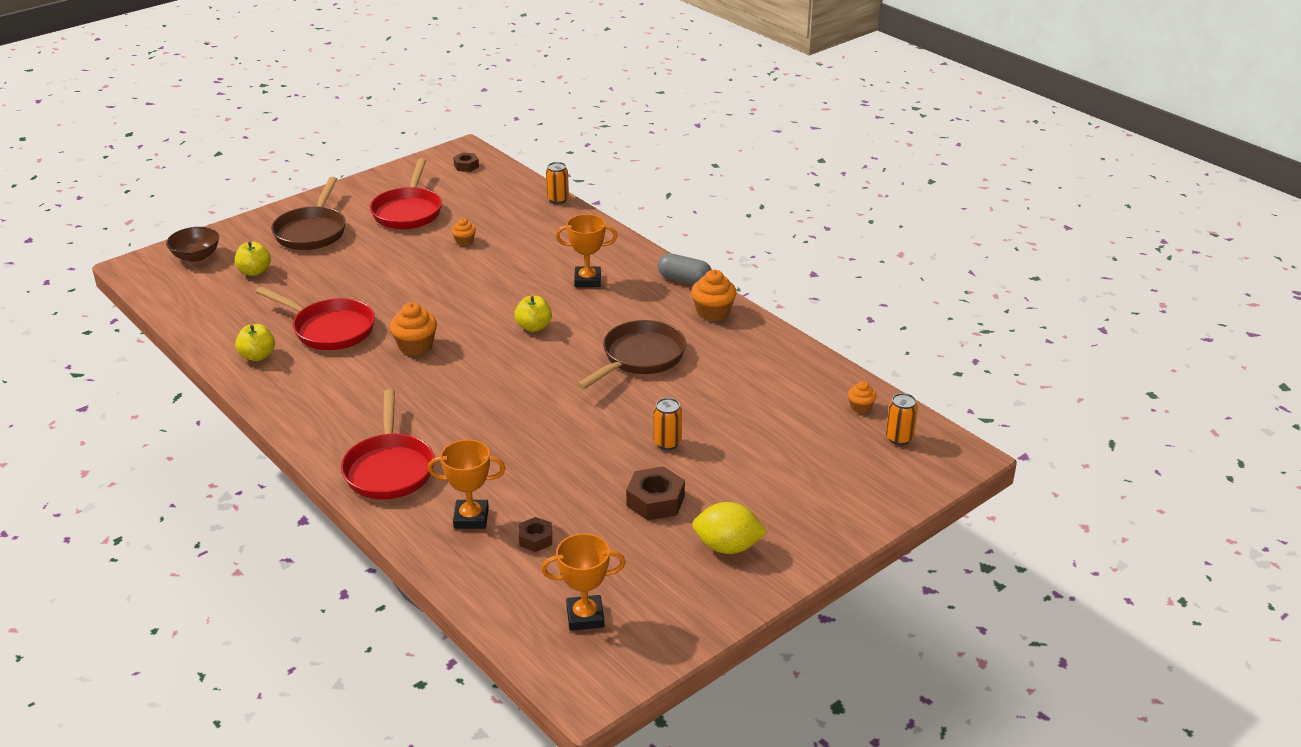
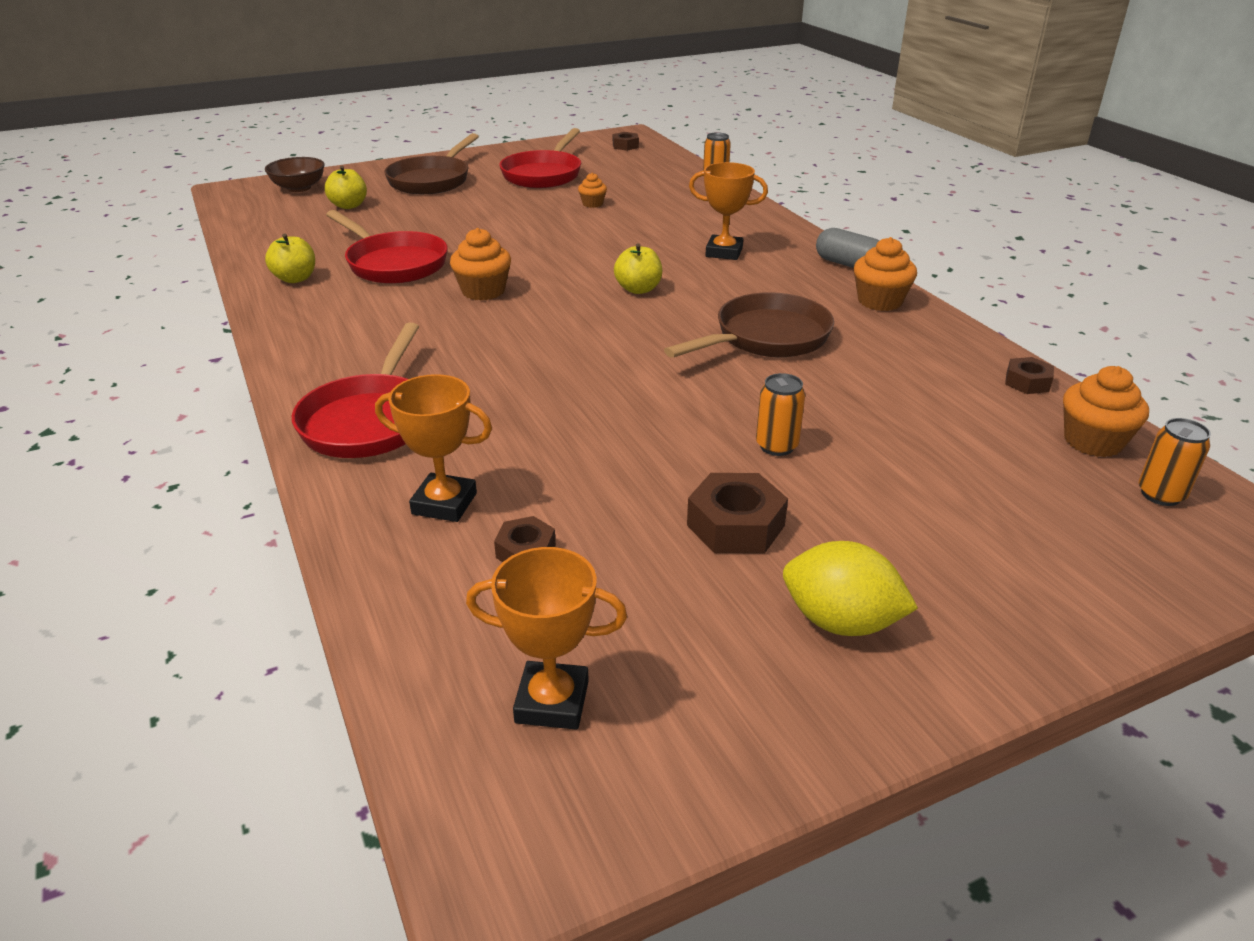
camera: 15 degrees right, 0 degrees up
orange cupcake [848,381,877,414] -> orange cupcake [1063,366,1149,457], size x1.73
none -> brown nut [1005,357,1054,394]

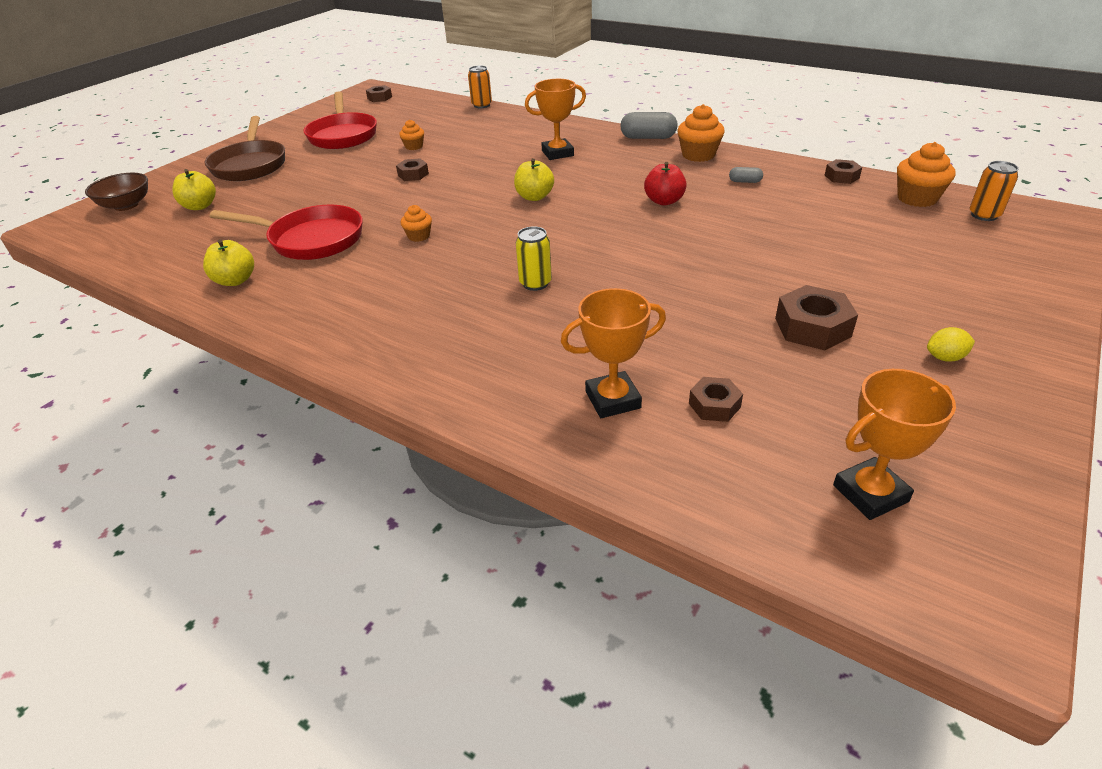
camera: 30 degrees left, 5 degrees up
red pan [292,323,419,458] -> none
orange cupcake [450,228,511,300] -> orange cupcake [401,205,432,242], size x0.58
brown pan [664,292,834,358] -> red apple [644,162,687,206]
orange can [756,373,805,456] -> none
yellow lemon [783,541,918,636] -> yellow lemon [927,327,975,362], size x0.51
none -> brown nut [396,159,429,181]
none -> yellow can [516,226,552,291]
none -> grey capsule [729,167,763,183]

